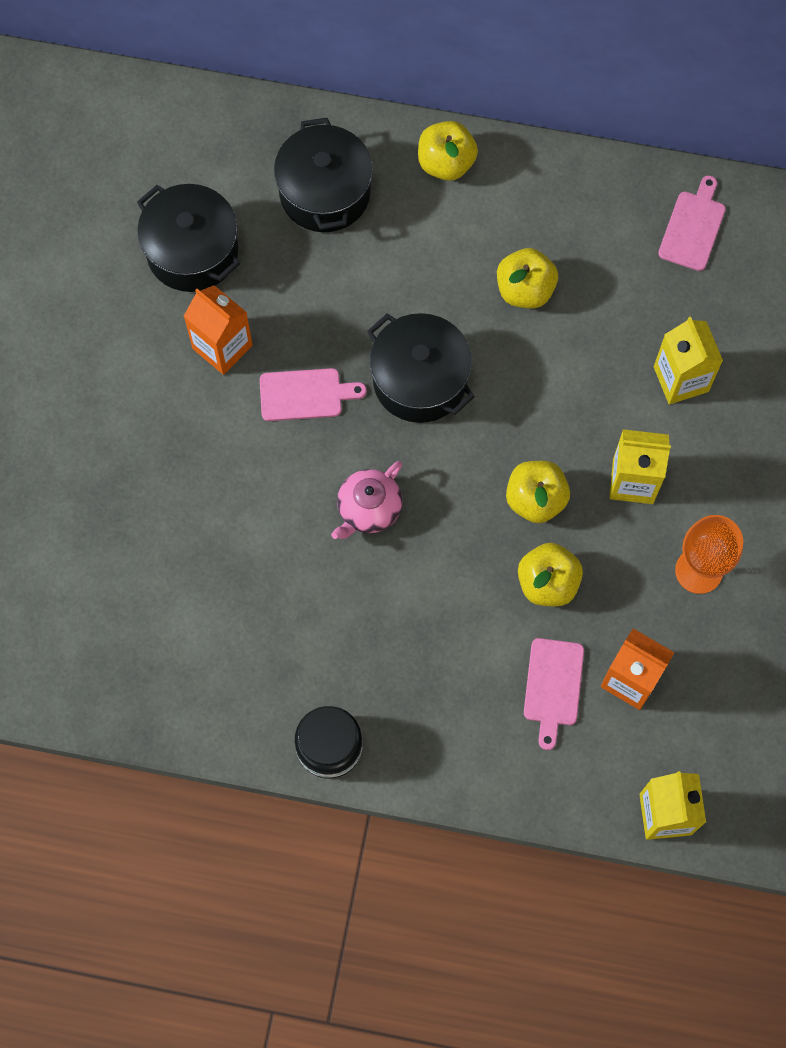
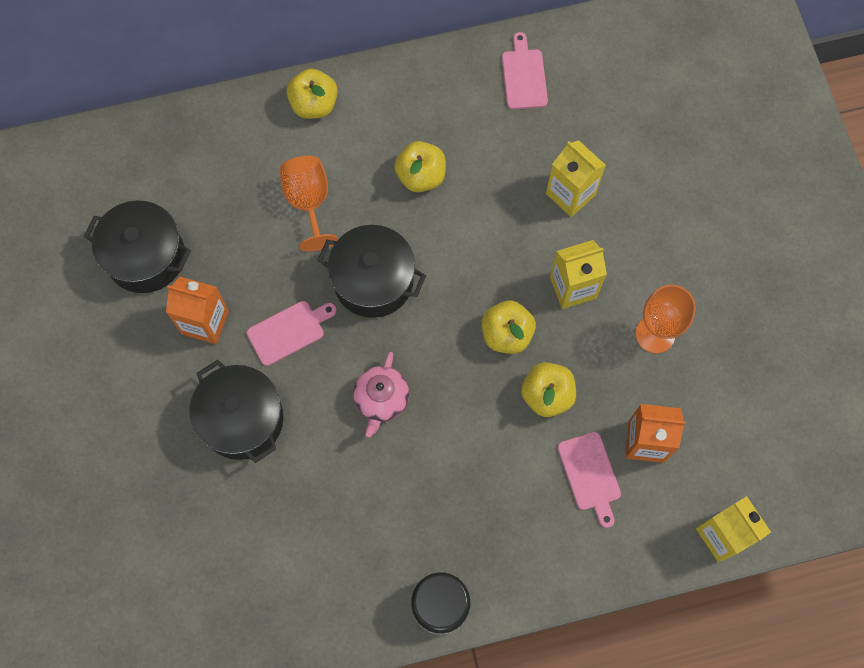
camera: 25 degrees left, 0 degrees up
black pot [274,118,373,232] -> black pot moved to [189,360,283,463]
none -> orange goblet [280,156,338,251]

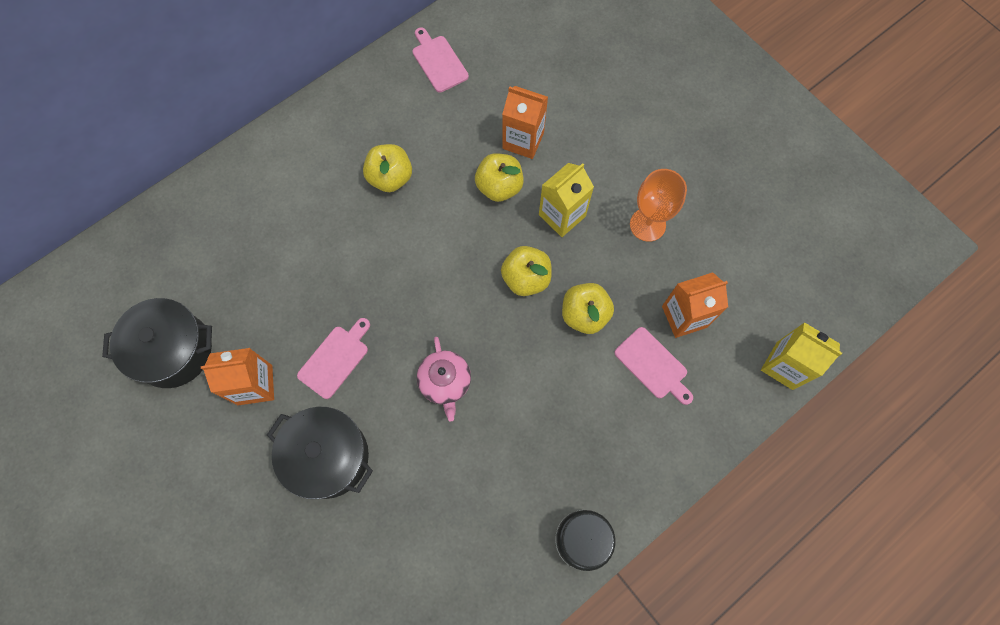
camera: 25 degrees left, 0 degrees up
orange goblet [280,156,338,251] -> none
yellow apple [287,68,338,119] -> yellow apple moved to [475,153,524,202]
black pot [317,225,426,318] -> none
yellow carton [546,140,606,217] -> orange carton [502,86,548,159]

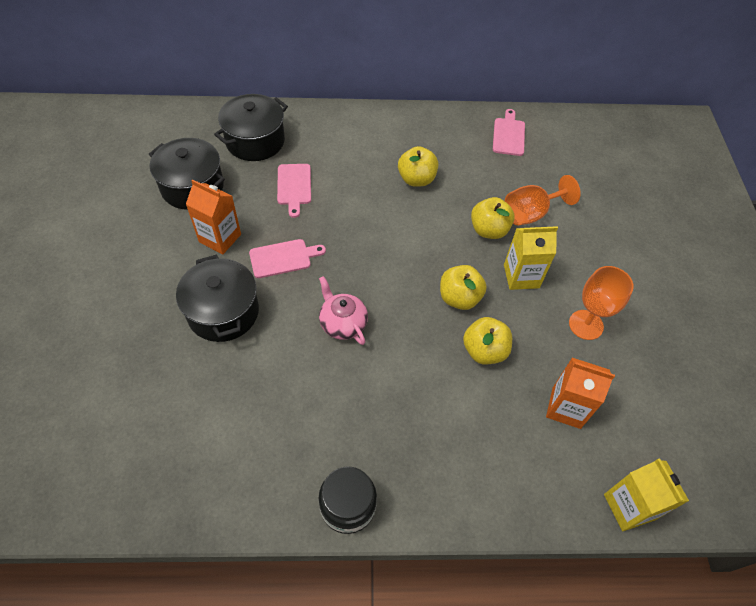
camera: 35 degrees right, 15 degrees down
pink teapot [417,337,471,422] -> pink teapot turned 120 degrees clockwise [319,276,368,345]
orange carton [502,86,548,159] -> orange goblet [505,175,581,226]
pink cutting board [614,327,693,405] -> pink cutting board moved to [277,164,311,218]
none -> black pot [214,94,288,161]

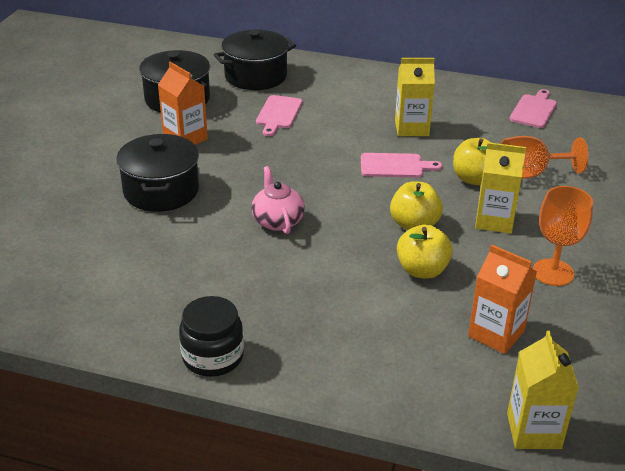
camera: 20 degrees right, 20 degrees down
pink cutting board [249,239,326,278] -> pink cutting board moved to [361,153,442,178]
yellow apple [398,146,438,187] -> yellow carton [395,58,435,136]

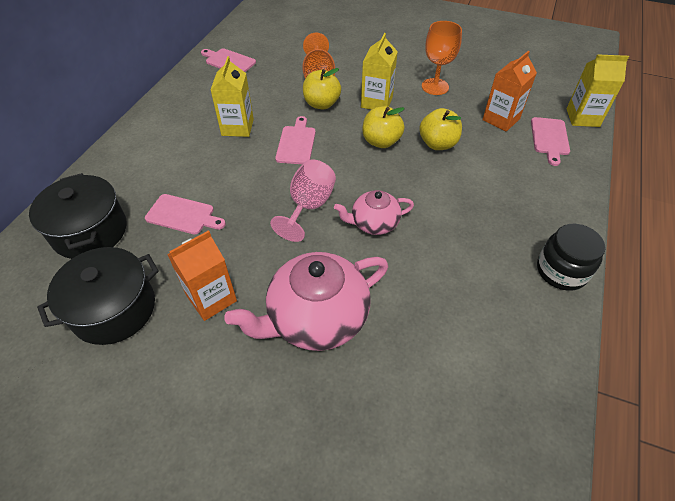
camera: 85 degrees left, 15 degrees up
black pot [116,134,199,212] -> pink teapot [224,252,388,351]
none -> pink goblet [270,159,336,242]
none -> pink cutting board [531,117,570,166]

